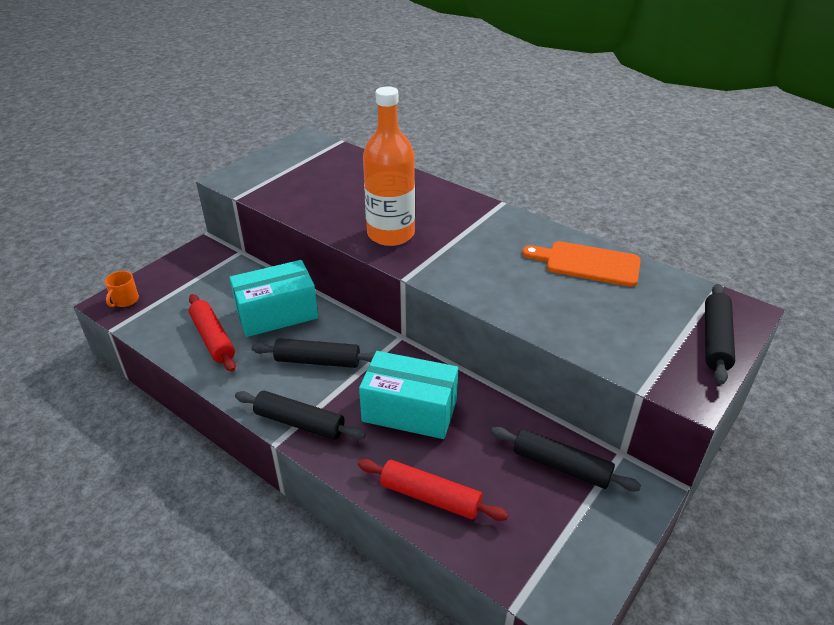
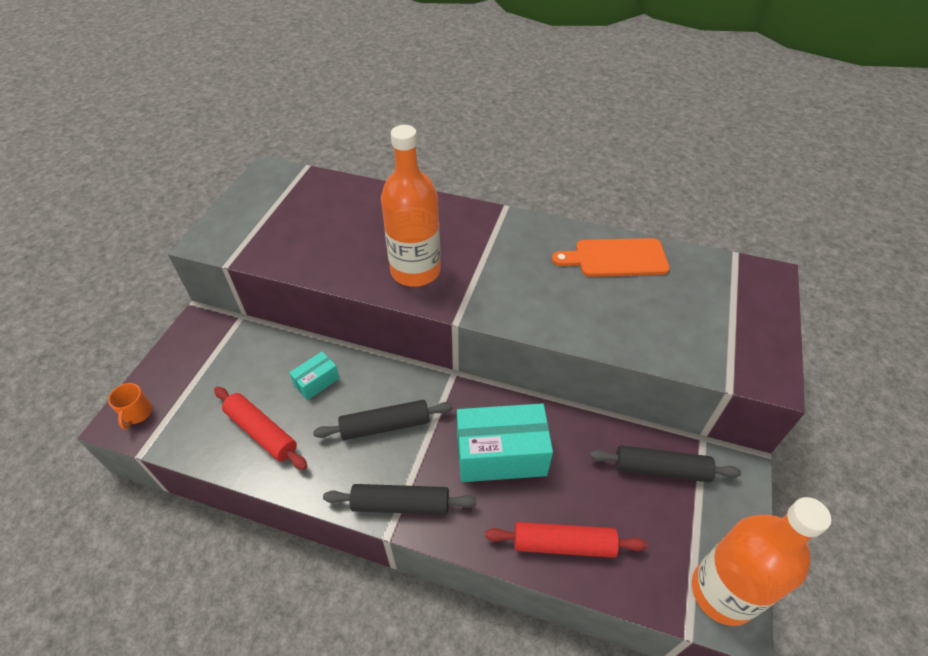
camera: 20 degrees left, 10 degrees up
turquoise box [229,260,318,337] -> turquoise box [289,351,340,400], size x0.50
black rolling pin [705,284,735,385] -> none
none -> orange bottle [692,497,831,626]

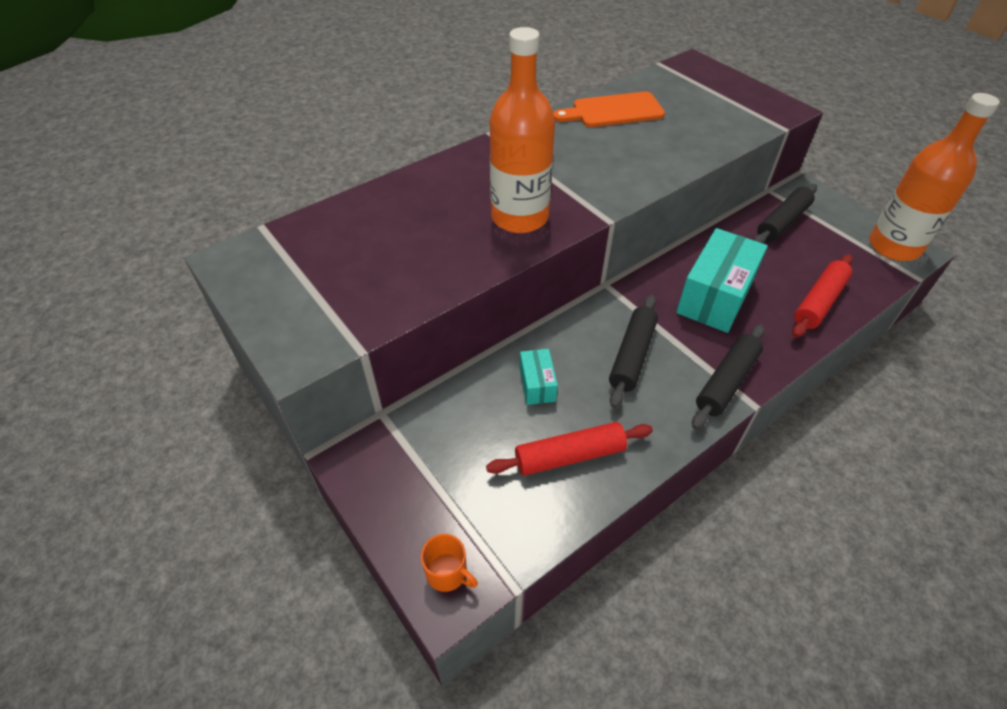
camera: 55 degrees left, 0 degrees up
orange cutting board [552,238,670,277] -> orange cutting board turned 45 degrees clockwise [553,92,665,127]

